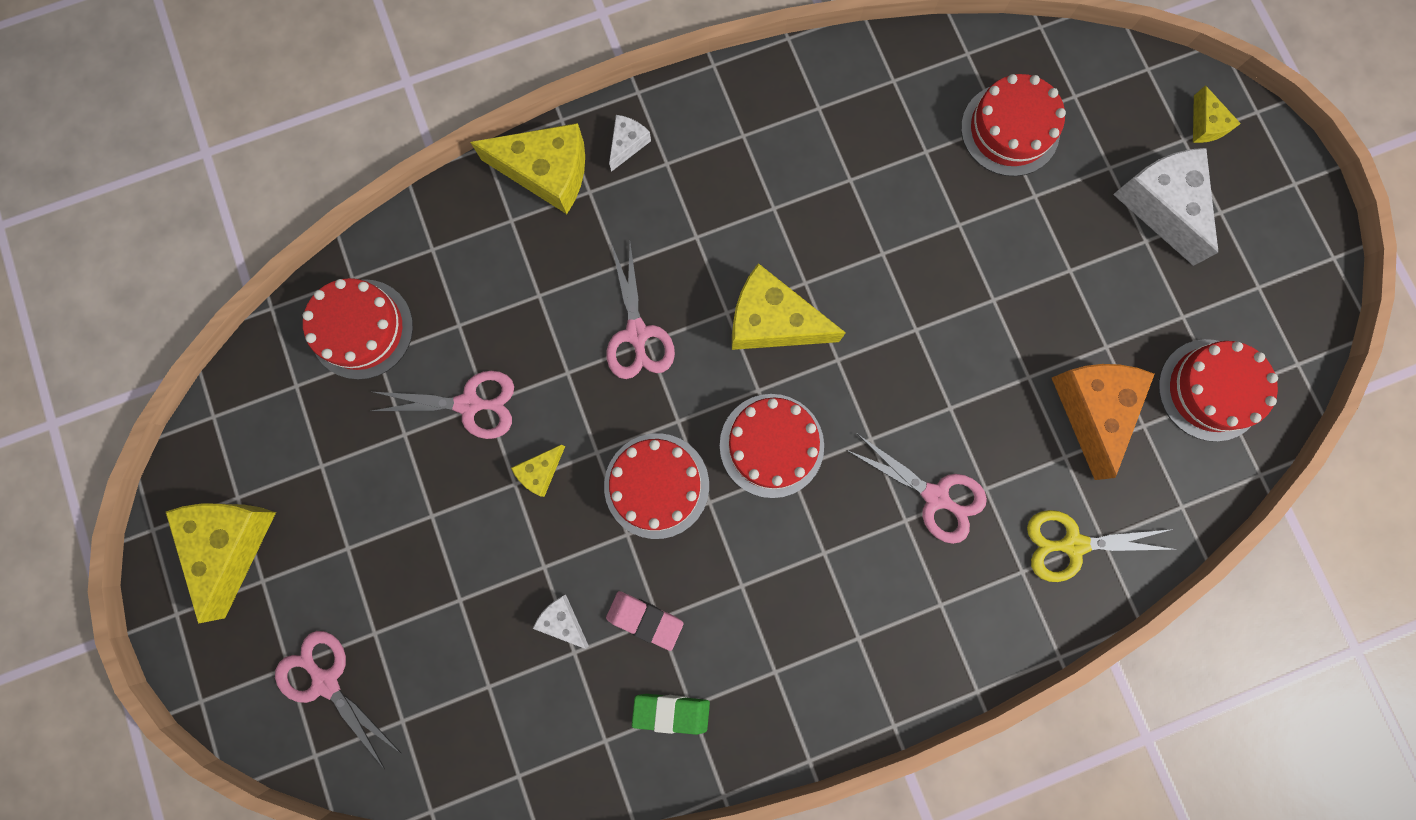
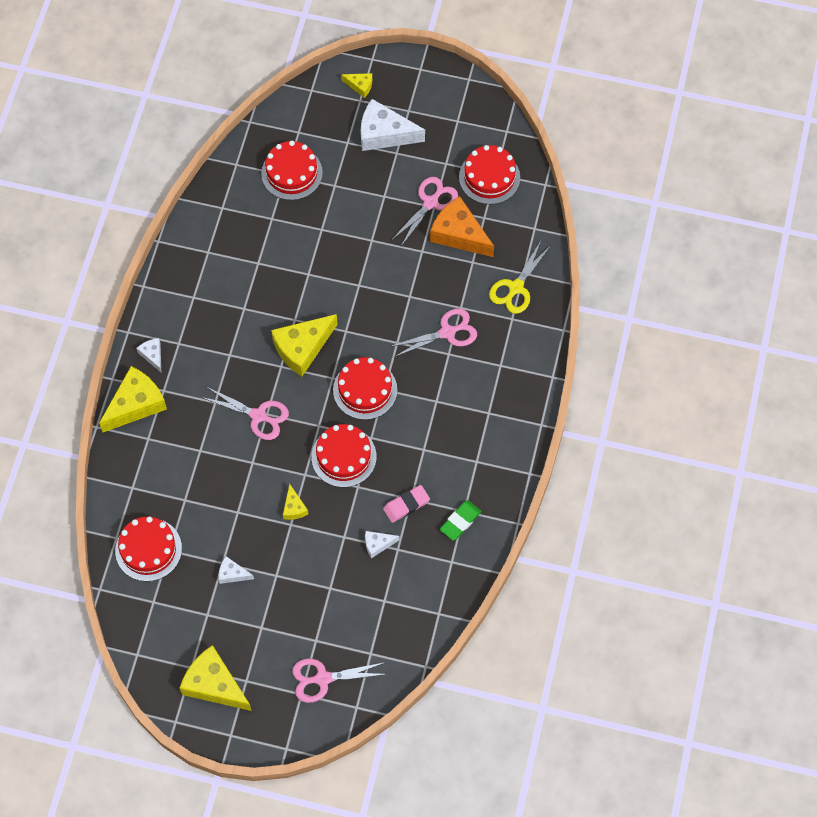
camera: 55 degrees left, 15 degrees down
pink scissors [372,371,514,439] -> pink scissors moved to [392,177,458,246]
none -> white cheese [219,556,254,584]

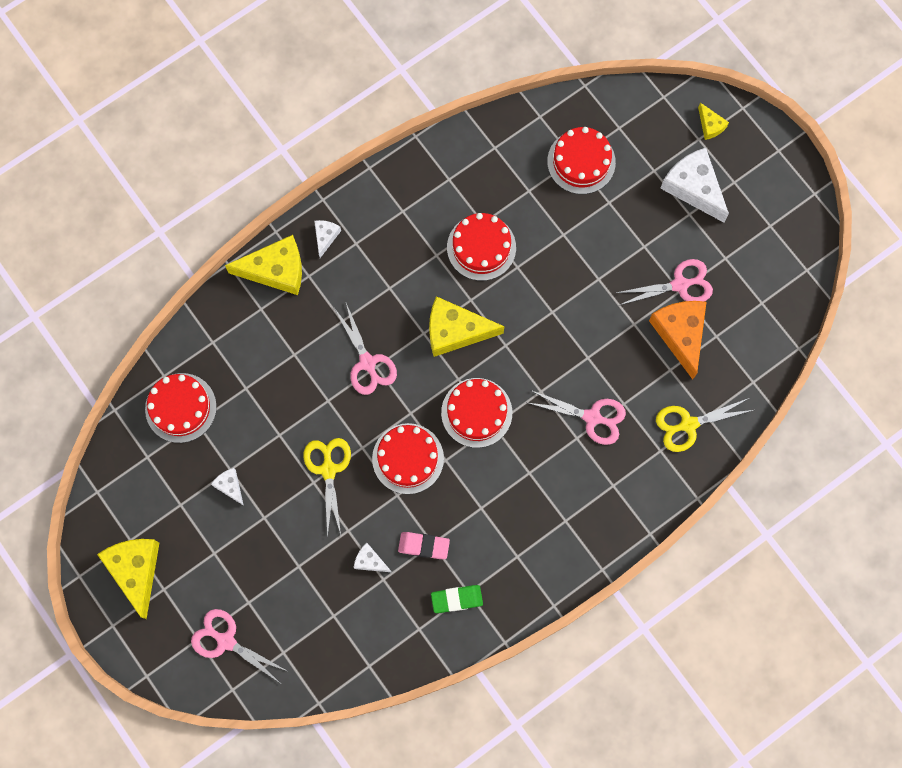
camera: 40 degrees right, 10 degrees up
yellow cheese [283,483,308,520] -> yellow scissors [303,438,351,538]
red cake [459,145,520,204] -> red cake moved to [447,213,516,281]

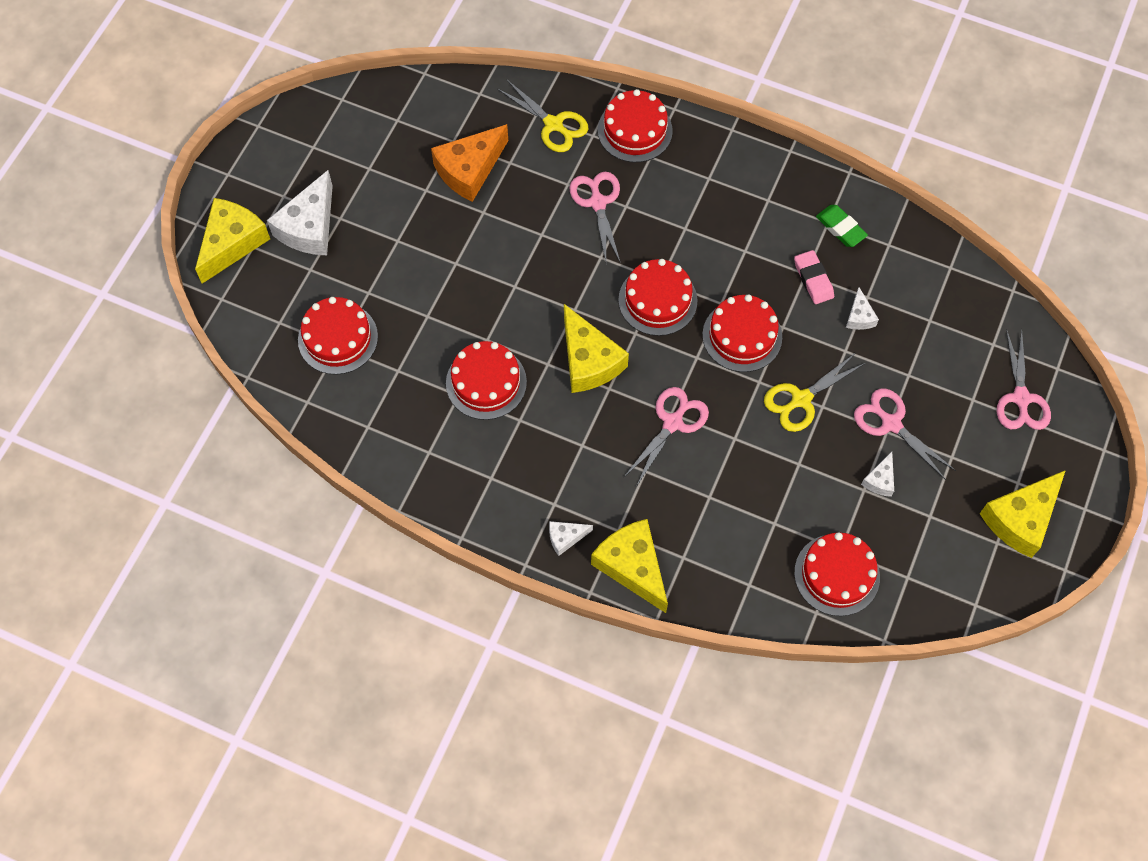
camera: 120 degrees left, 10 degrees down
pink scissors [616,259,713,306] -> pink scissors moved to [854,388,956,480]
yellow cheese [698,103,729,140] -> yellow cheese [195,198,270,284], size x2.04
none -> red cake [598,89,673,162]

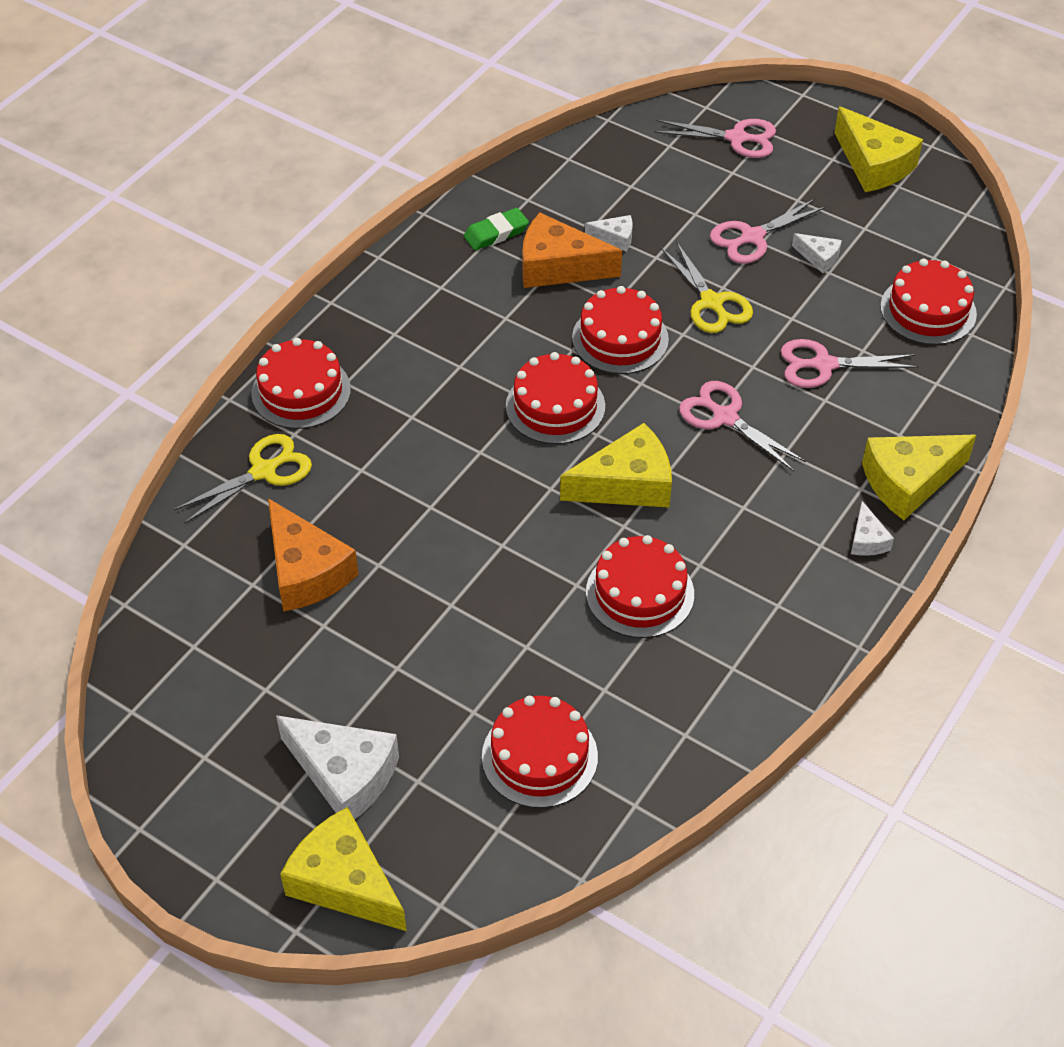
camera: 80 degrees left, 15 degrees down
pink scissors [569,172,621,263] -> pink scissors moved to [781,339,919,388]
pink eraser [794,250,834,304] -> orange cheese [522,213,622,288]

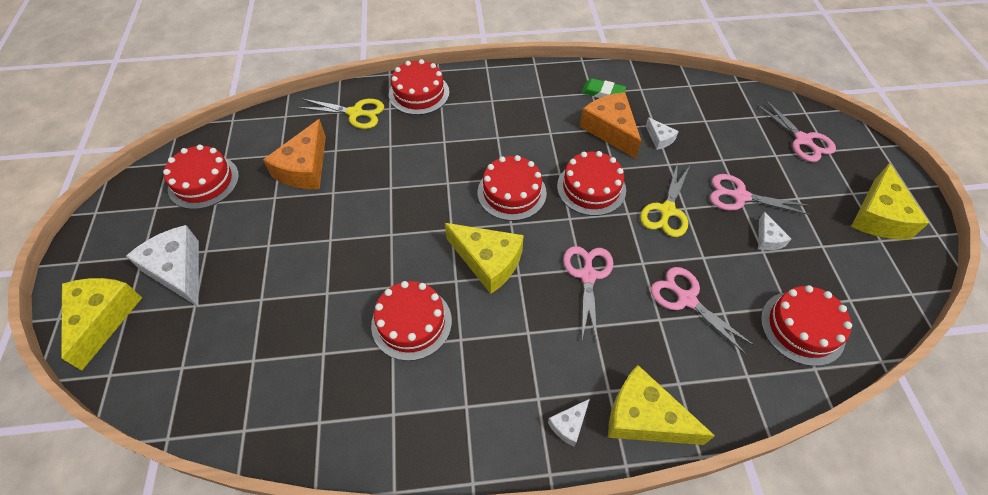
camera: 50 degrees right, 5 degrees up
white cheese [276,715,399,820] -> white cheese turned 150 degrees clockwise [126,225,199,307]
red cake [482,696,598,808] -> red cake moved to [163,144,239,209]

